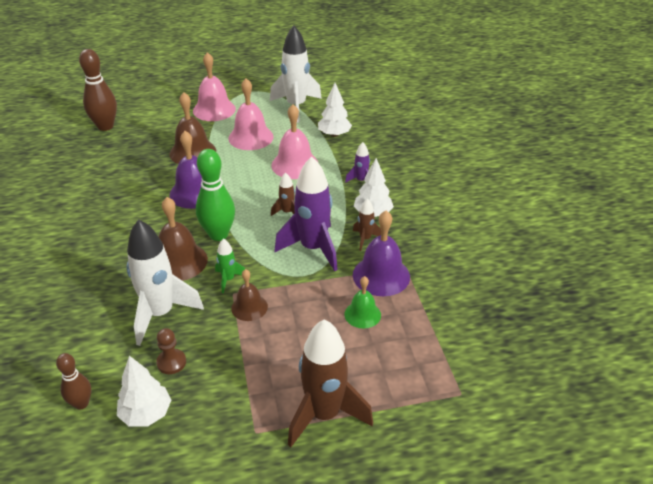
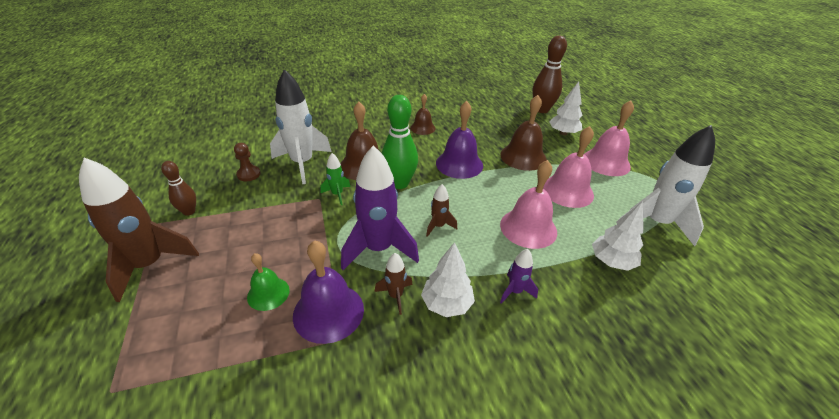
camera: 85 degrees right, 0 degrees up
brown bowling pin [56,353,91,410] -> brown bowling pin moved to [161,161,196,216]
white tree [117,356,171,426] -> white tree moved to [549,81,583,135]
brown bell [231,269,268,321] -> brown bell moved to [410,94,436,135]

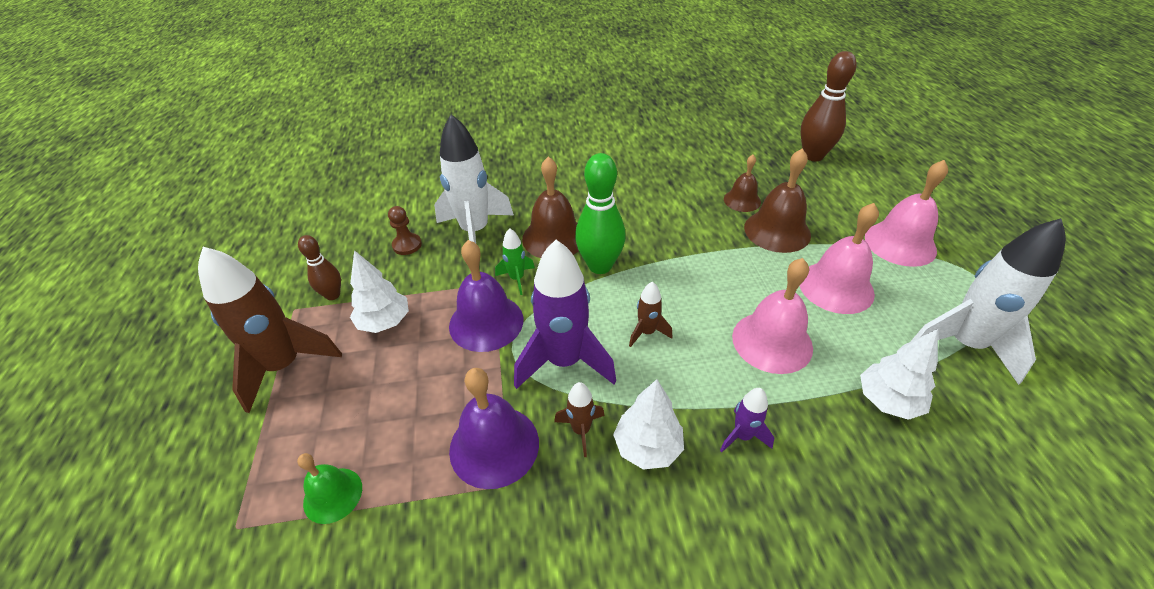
camera: 10 degrees right, 5 degrees up
green bell [247,253,290,311] -> green bell moved to [297,453,362,524]
brown bell [410,94,436,135] -> brown bell moved to [724,155,761,212]
purple bell [436,101,483,179] -> purple bell moved to [449,240,523,352]
white tree [549,81,583,135] -> white tree moved to [350,250,409,333]

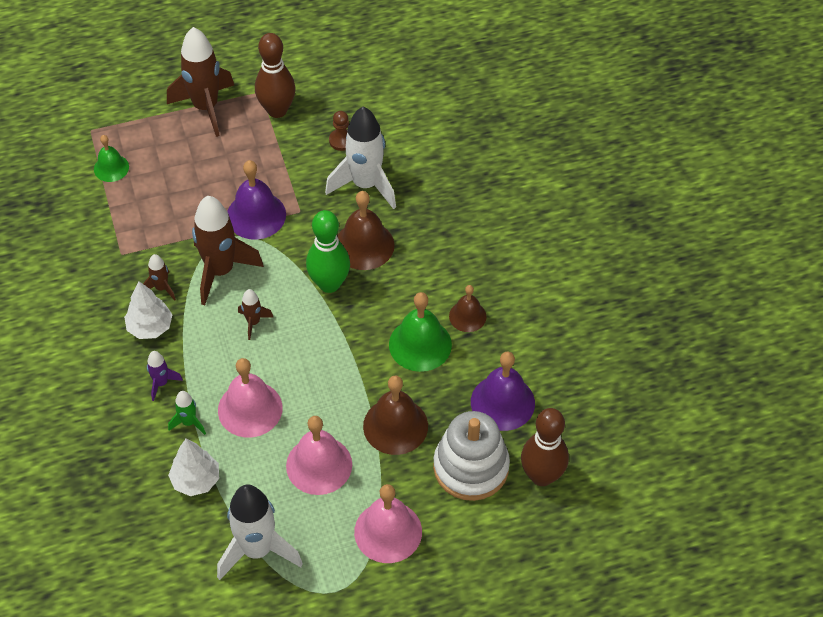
camera: 80 degrees right, 10 degrees up
brown bowling pin [298,235,341,300] -> brown bowling pin [255,33,296,118], size x1.73
white tree [350,250,409,333] -> none
purple bell [449,368,539,489] -> purple bell moved to [471,352,535,431]
green rocket [495,228,535,295] -> green rocket moved to [168,391,206,435]
purple rocket [514,240,616,389] -> brown rocket [192,196,264,305]
brown bell [724,155,761,212] -> brown bell moved to [449,285,486,332]
none -> green bell [389,292,452,372]
none -> white stacking toy [433,411,510,501]

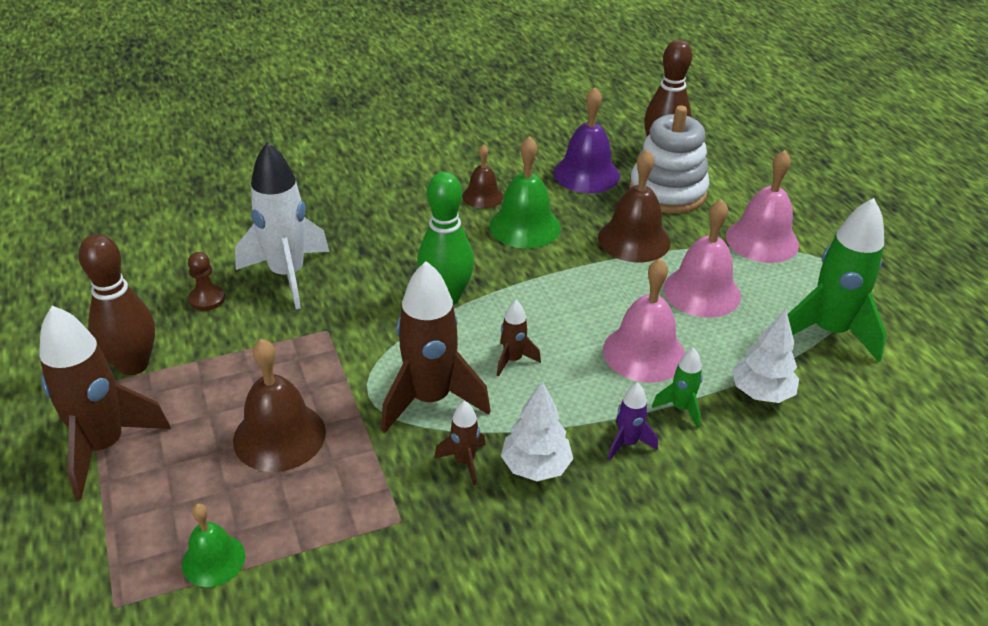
camera: 95 degrees left, 15 degrees down
white rocket [217,484,303,580] -> green rocket [788,198,887,363]
purple bell [227,160,286,240] -> none
brown bell [337,191,395,270] -> brown bell moved to [233,339,326,472]

